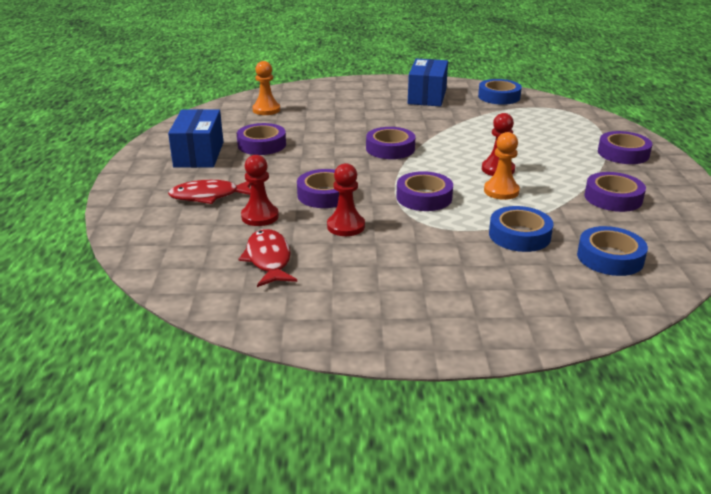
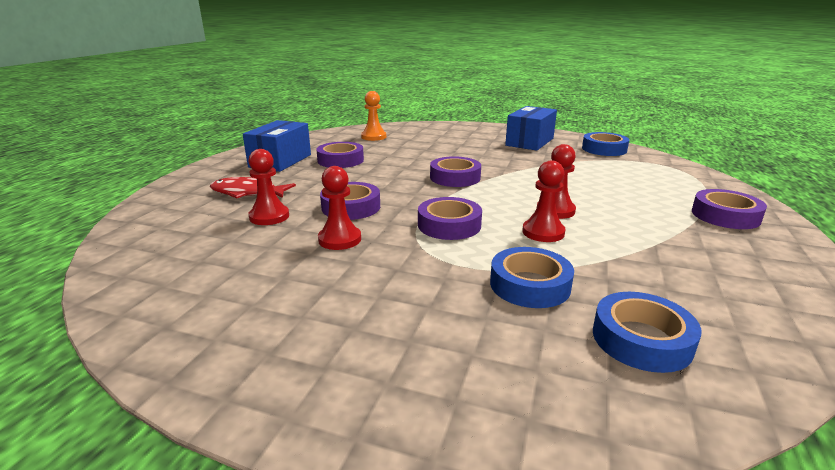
camera: 20 degrees right, 5 degrees down
red fish [238,229,297,287] -> none
orange pawn [484,132,520,200] -> red pawn [522,160,565,242]
purple tape [585,172,646,212] -> none

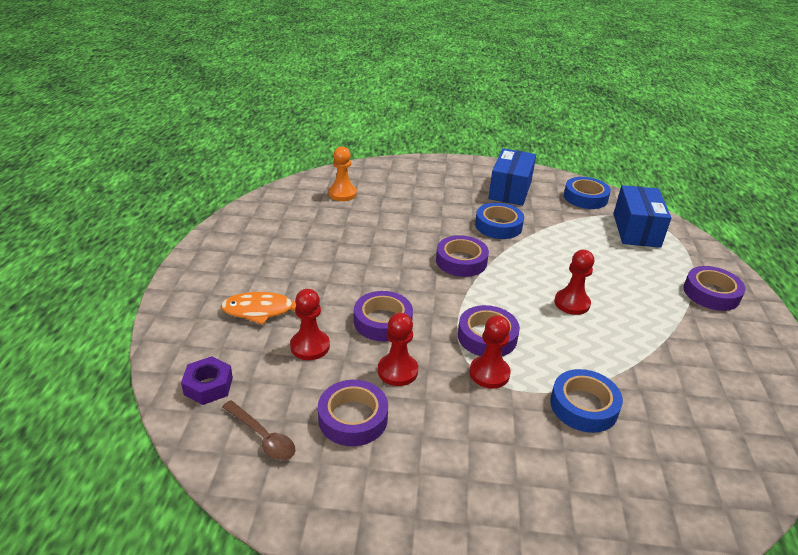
camera: 15 degrees left, 10 degrees up
red fish [210,177,296,198] -> orange fish [221,292,296,325]
blue box [243,120,311,172] -> blue box moved to [614,185,671,248]
purple tape [316,142,364,168] -> purple tape moved to [318,380,388,446]
red pawn [522,160,565,242] -> red pawn moved to [469,315,511,388]
blue tape [593,292,702,373] -> blue tape moved to [475,203,524,239]
none -> purple nut [181,356,233,405]
none -> brown spoon [222,400,296,461]

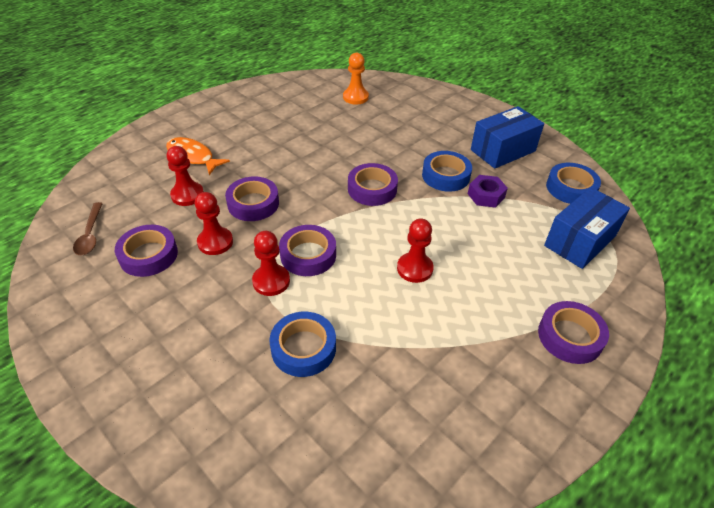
camera: 40 degrees right, 10 degrees up
purple nut [181,356,233,405] -> purple nut moved to [468,175,508,208]

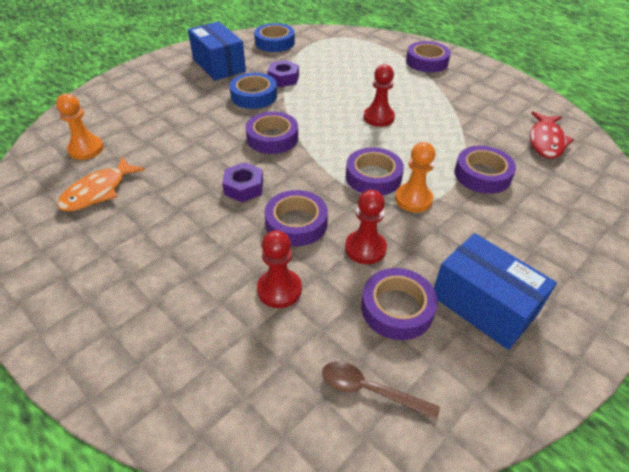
camera: 90 degrees left, 0 degrees up
brown spoon [73,202,103,255] -> brown spoon turned 150 degrees counterclockwise [322,361,440,420]
orange fish [166,137,230,175] -> orange fish moved to [57,156,145,212]
red pawn [252,231,290,296] -> orange pawn [395,142,435,212]
blue tape [269,312,336,377] -> purple tape [454,146,516,194]
blue box [544,187,630,269] -> blue box moved to [434,233,557,350]
none -> purple nut [222,162,263,202]
none -> red fish [530,112,574,159]

